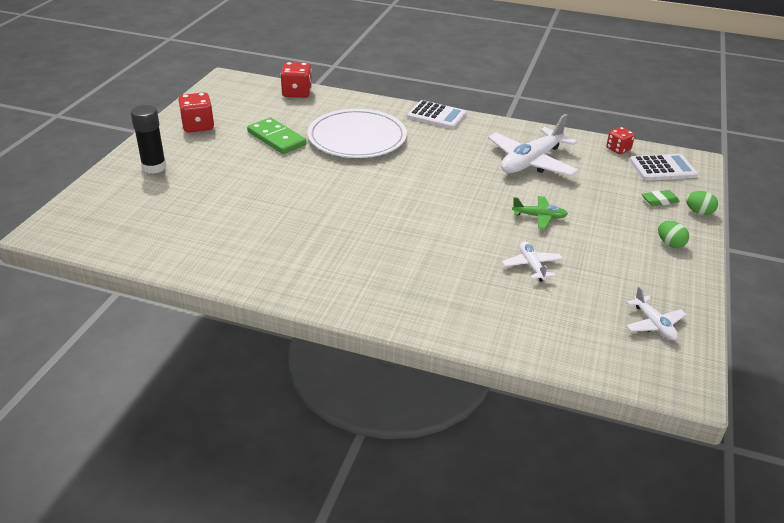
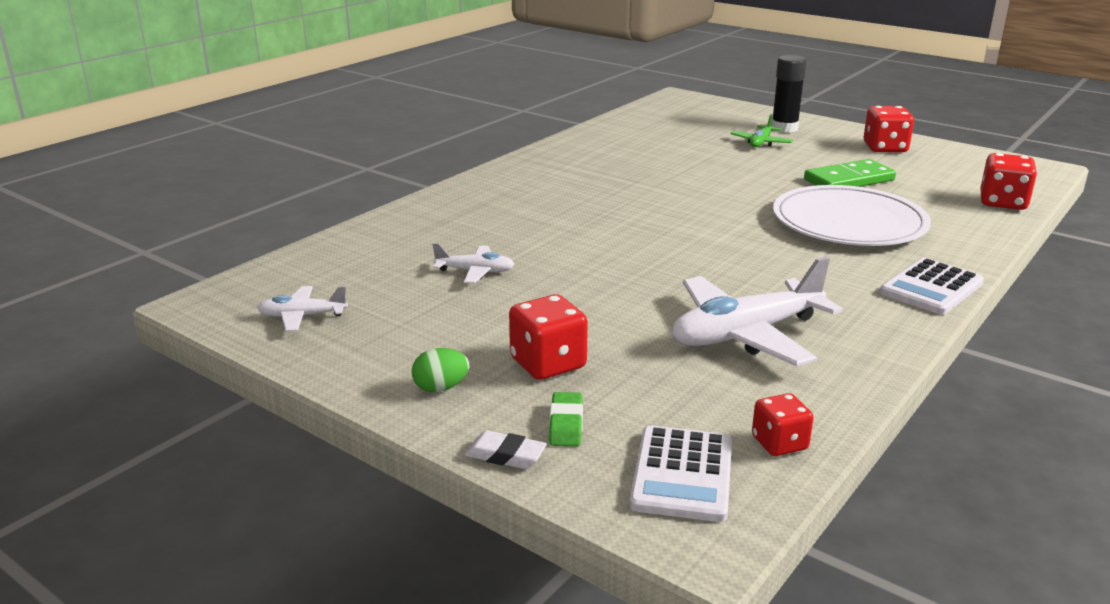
camera: 110 degrees right, 10 degrees down
white plane [488,114,579,176] -> white plane turned 90 degrees counterclockwise [672,257,843,367]
green plane [512,196,568,229] -> green plane moved to [730,114,793,147]
green egg [686,191,718,215] -> white eraser [465,430,547,469]
none -> red dice [509,294,588,380]

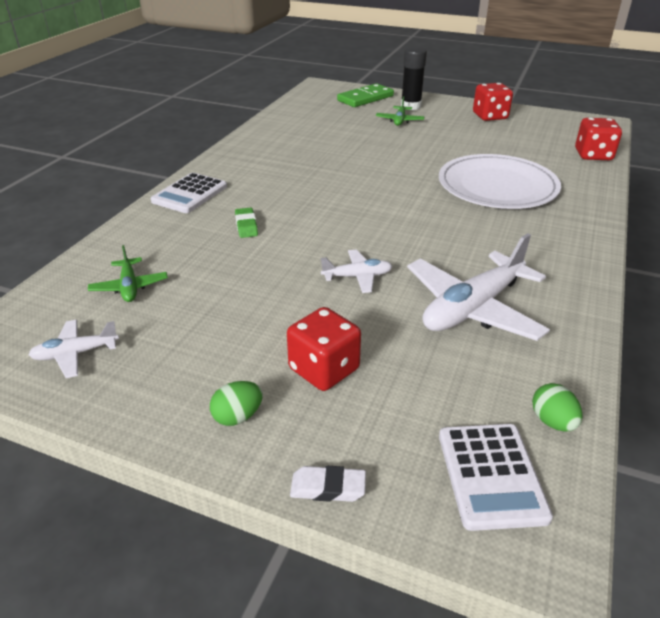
camera: 15 degrees left, 10 degrees up
white plane [432,243,515,284] -> white plane moved to [321,250,392,293]
green eraser [549,392,583,447] -> green eraser moved to [235,208,258,238]
red dice [752,393,814,456] -> green egg [532,383,583,432]
green domino [804,159,896,187] -> green domino moved to [337,83,394,107]
white calculator [880,258,984,315] -> white calculator moved to [151,173,227,213]
none -> green plane [88,245,168,302]

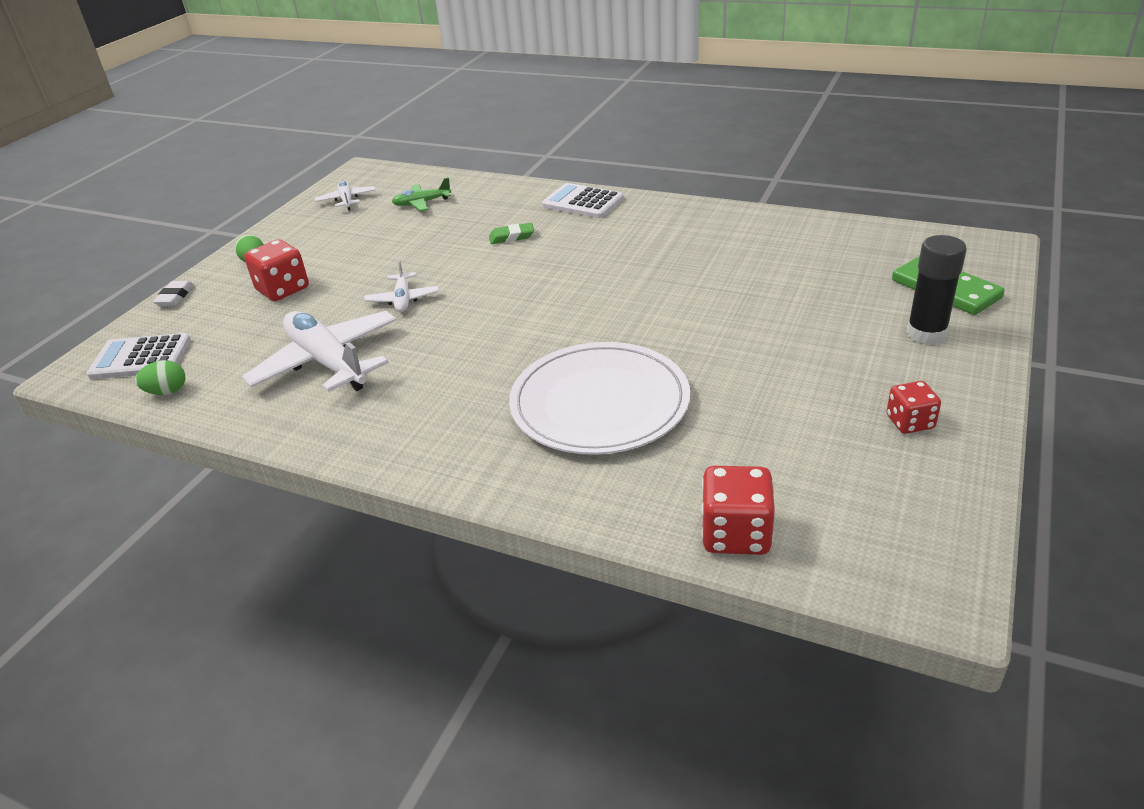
camera: 95 degrees right, 0 degrees up
green plane [376,96,424,126] -> none
red dice [473,83,513,121] -> red dice [887,381,941,434], size x0.64

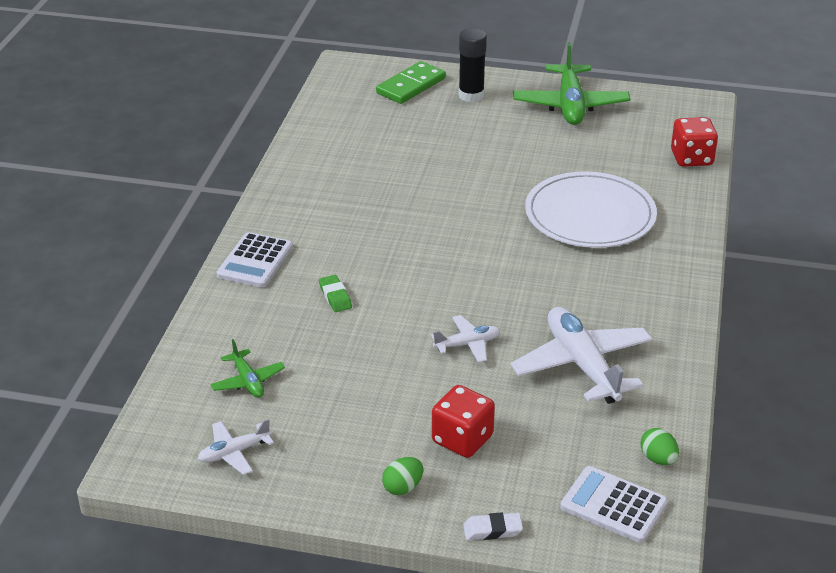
camera: 105 degrees left, 0 degrees up
white calculator [87,333,191,379] -> white calculator turned 135 degrees clockwise [560,466,668,543]
white plane [242,311,397,392] -> white plane turned 120 degrees clockwise [511,307,652,404]
red dice [887,381,941,434] -> green plane [513,42,630,125]

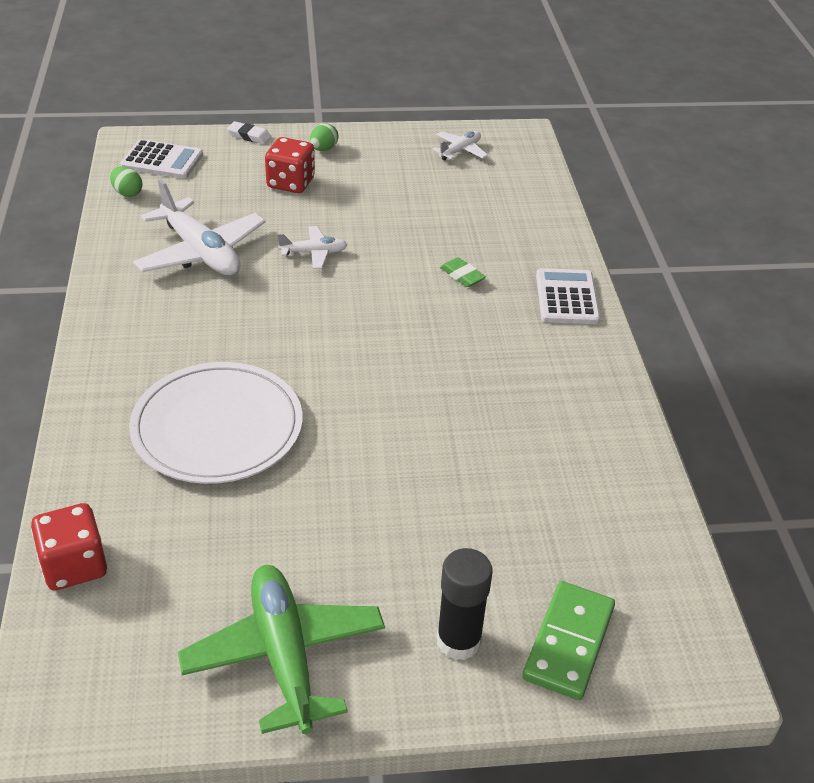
camera: 160 degrees right, 5 degrees up
green plane [210,339,285,398] -> none
white plane [431,315,500,362] -> white plane turned 150 degrees counterclockwise [278,226,347,269]
white eraser [463,512,523,540] -> white eraser turned 45 degrees clockwise [227,121,271,144]

